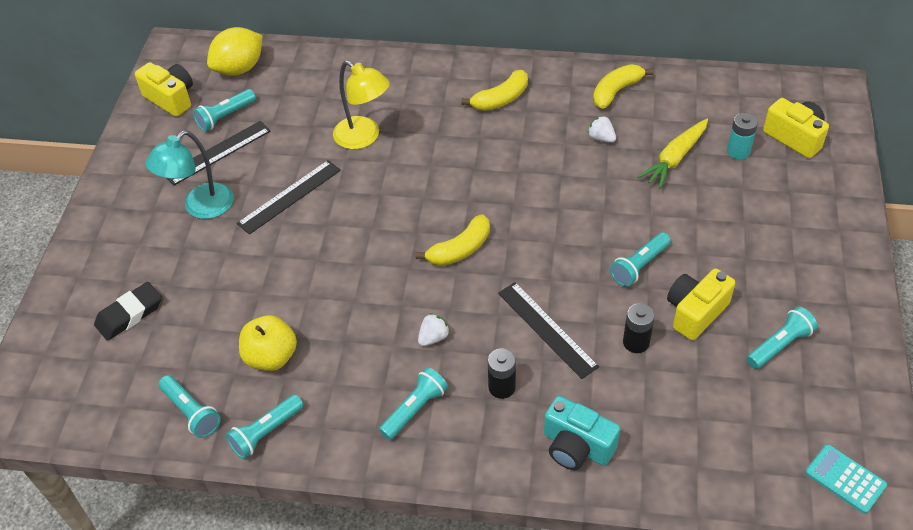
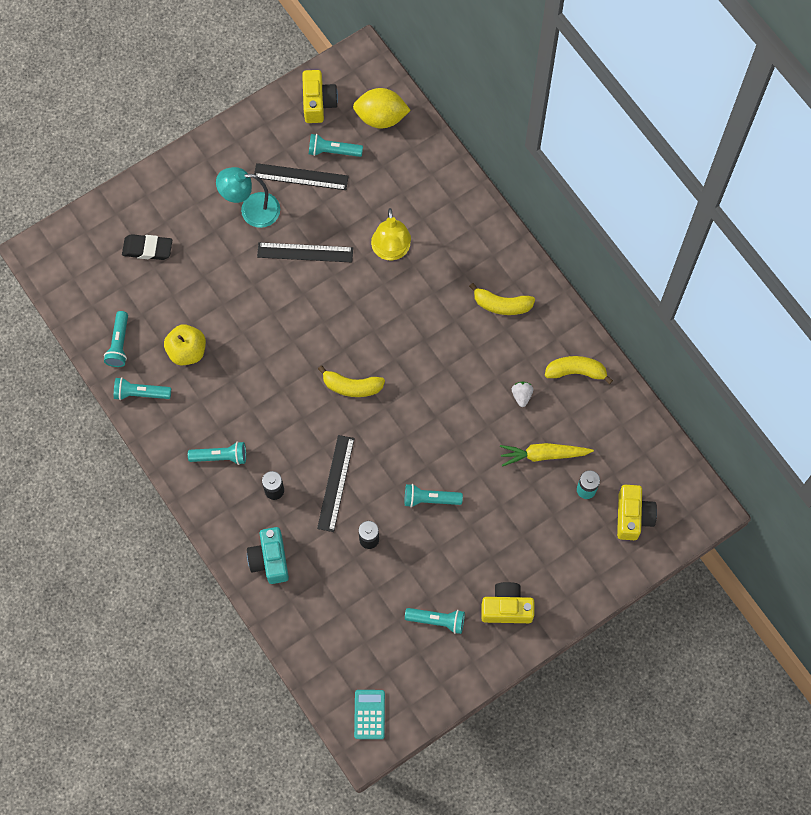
camera: 45 degrees right, 20 degrees up
white strawberry [418,313,450,346] -> none
yellow camera [667,269,735,340] -> yellow camera moved to [481,582,534,623]

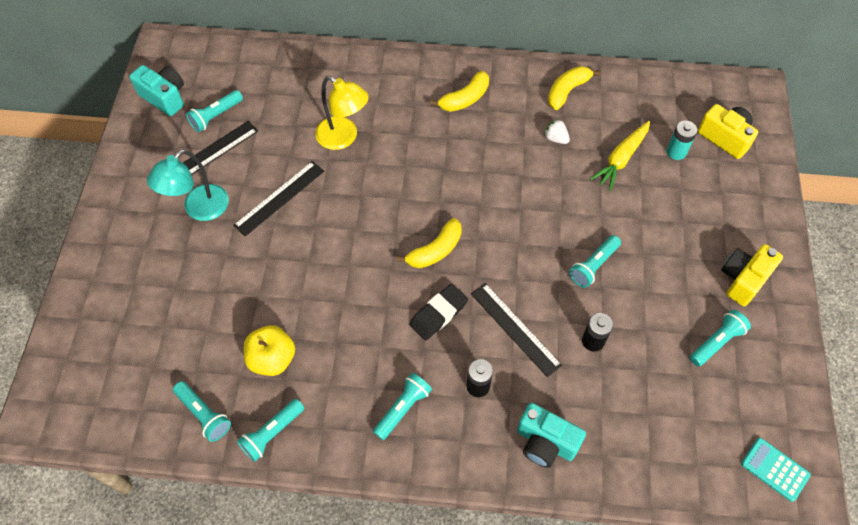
camera: 50 degrees left, 10 degrees down
black eraser [122,234,172,260] -> black eraser moved to [409,284,468,341]
yellow camera [302,70,338,123] -> turquoise camera [129,65,184,116]
yellow lemon [353,88,411,128] -> none

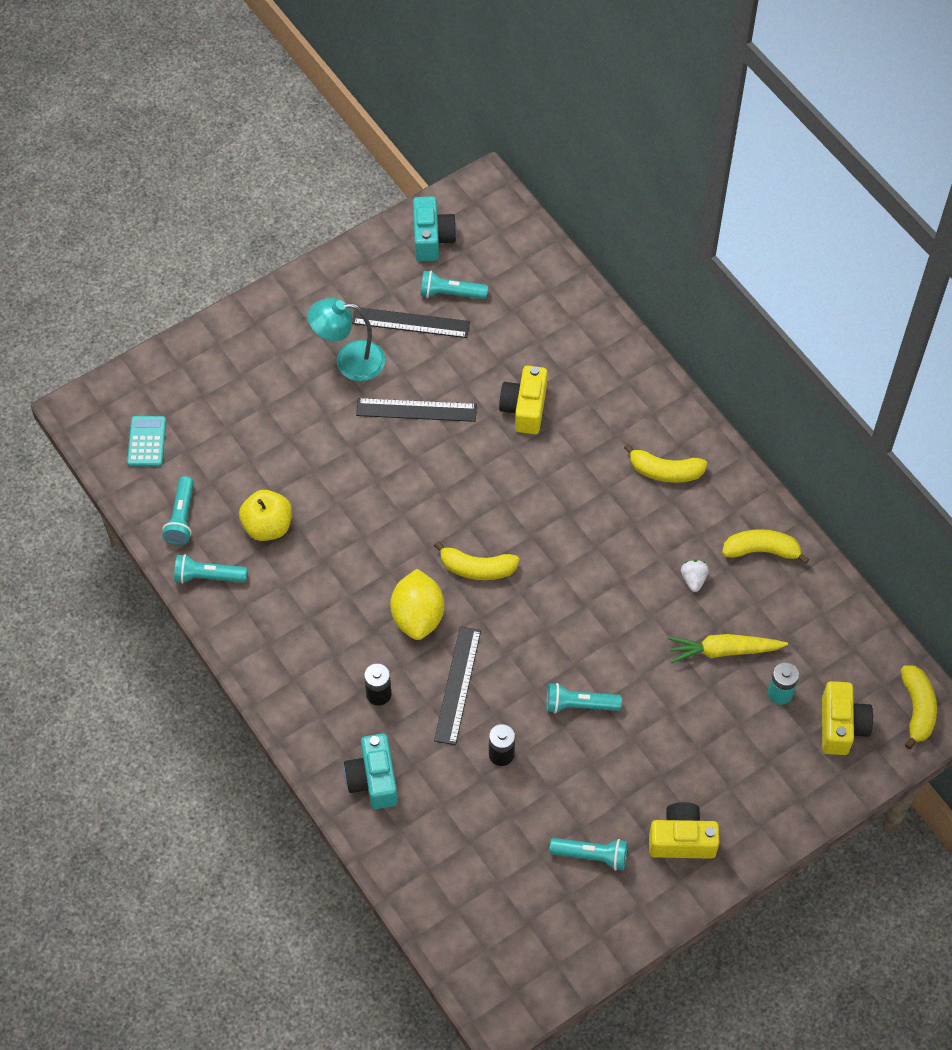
camera: 50 degrees right, 0 degrees up
yellow lamp [315,76,369,150] -> yellow camera [499,366,548,434]
turquoise flashlight [373,373,432,440] -> none
black eraser [409,284,468,341] -> yellow lemon [390,569,444,640]
turquoise calculator [741,438,811,502] -> turquoise calculator moved to [127,416,166,467]
none -> yellow banana [901,665,937,749]

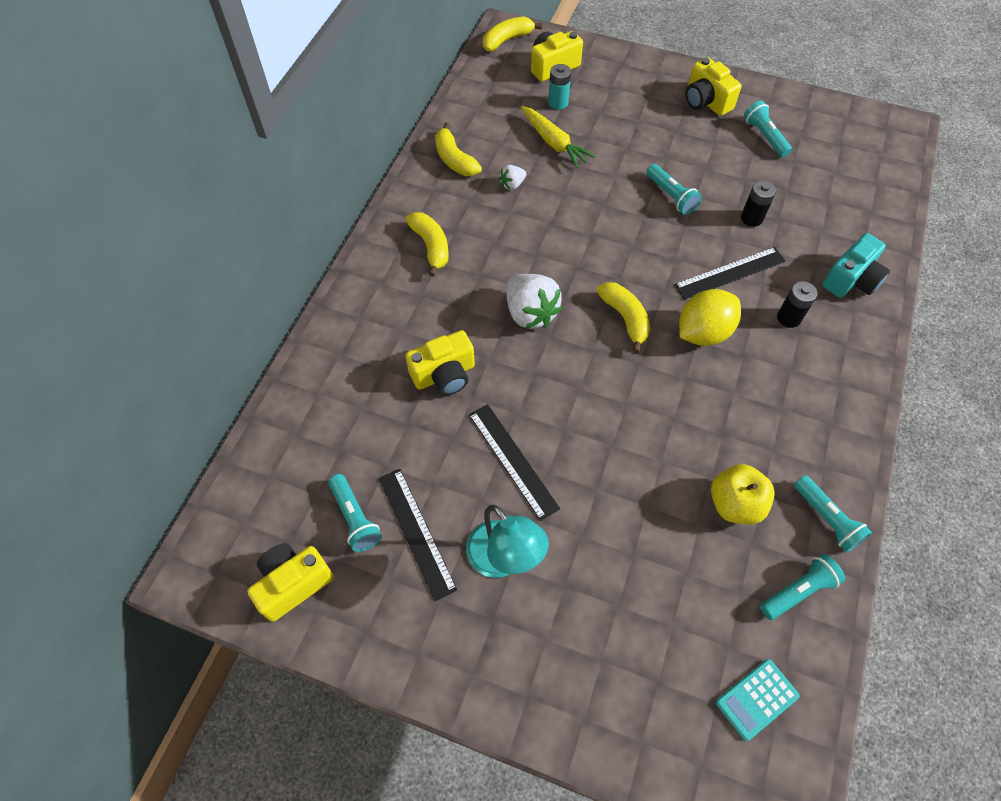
camera: 125 degrees left, 0 degrees up
turquoise camera [413,196,457,261] -> yellow camera [247,543,334,622]
none -> white strawberry [506,274,562,329]

